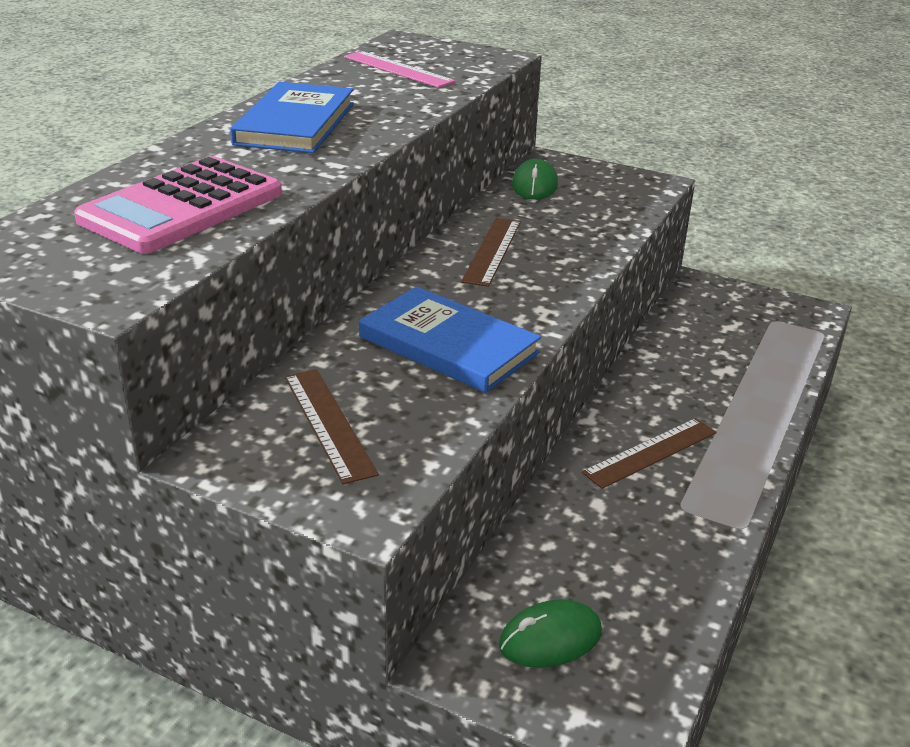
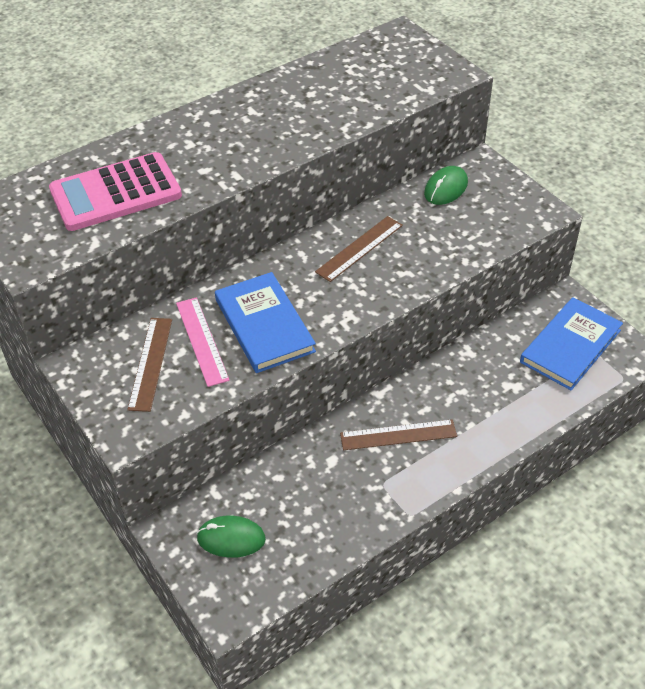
camera: 30 degrees right, 15 degrees up
blue book [230,82,354,153] -> blue book moved to [520,297,623,390]
pink ruler [344,51,455,88] -> pink ruler moved to [176,297,230,387]

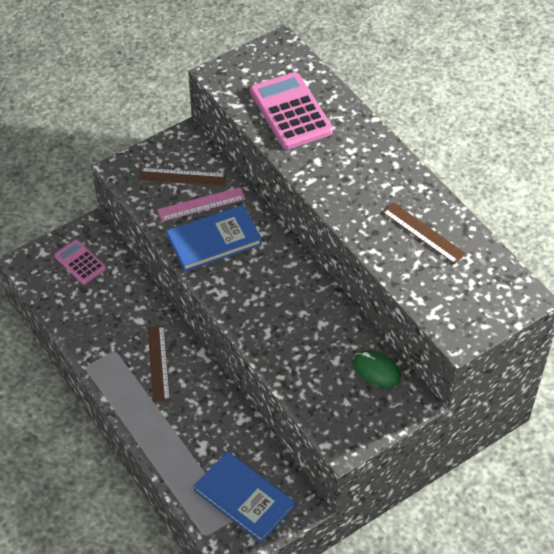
camera: 90 degrees right, 5 degrees up
green mouse [197,516,266,558] -> pink calculator [54,240,106,284]
brown ruler [315,216,403,282] -> brown ruler moved to [382,202,466,264]

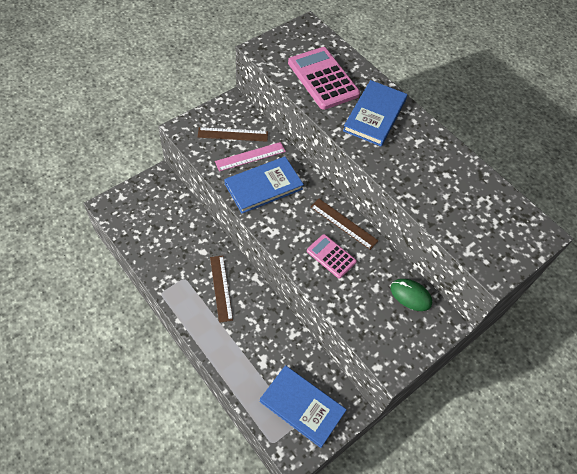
camera: 10 degrees left, 5 degrees up
pink calculator [54,240,106,284] -> pink calculator moved to [307,234,357,279]
brown ruler [382,202,466,264] -> brown ruler moved to [311,199,379,250]
none -> blue book [343,80,407,146]

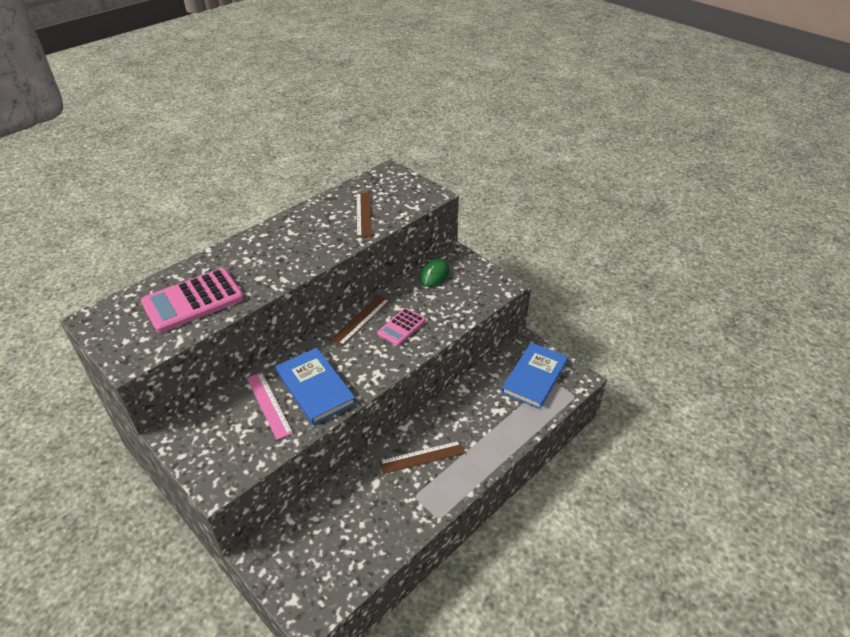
camera: 90 degrees left, 15 degrees down
brown ruler [198,127,268,142] -> brown ruler moved to [356,193,372,238]
blue book [343,80,407,146] -> none

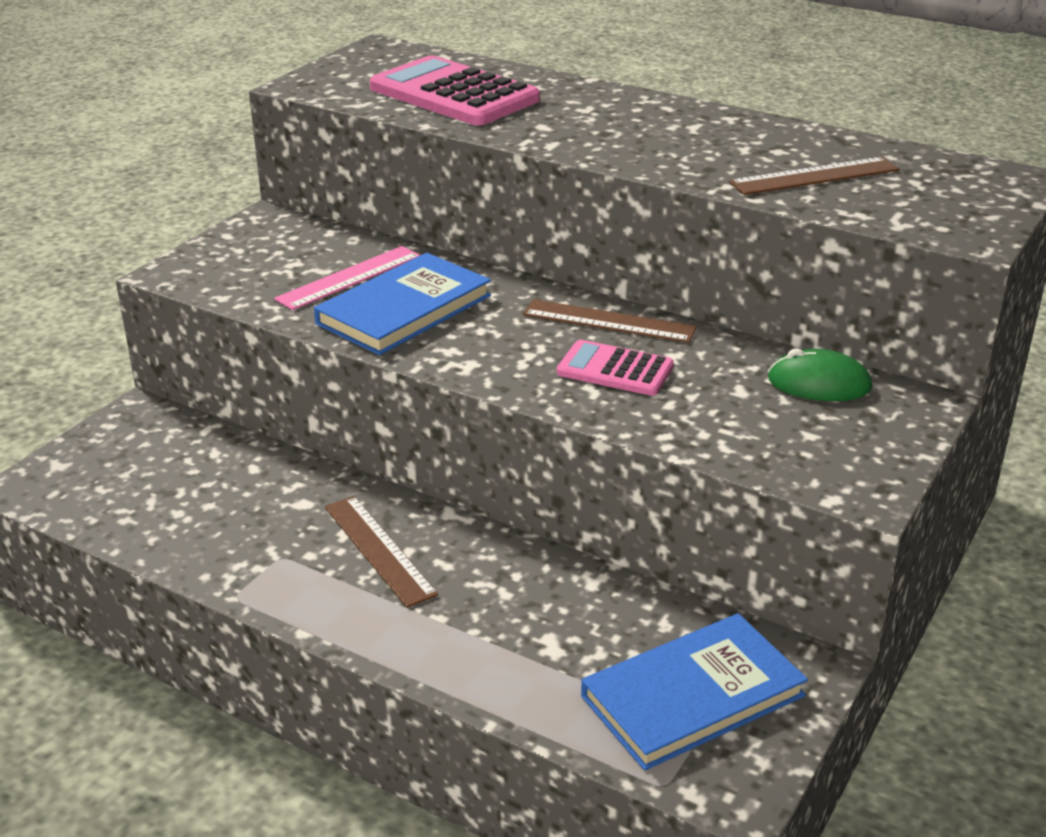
camera: 75 degrees right, 10 degrees down
blue book [501,343,568,409] -> blue book turned 45 degrees counterclockwise [581,613,808,771]

